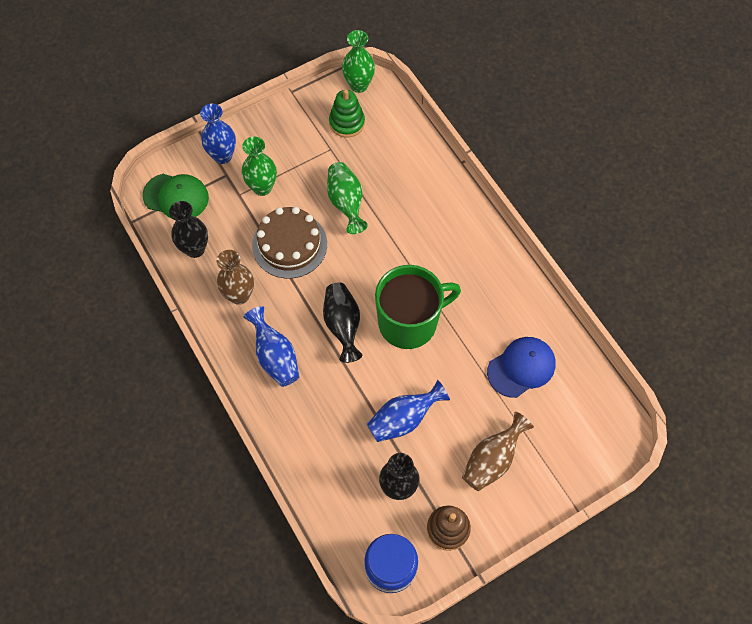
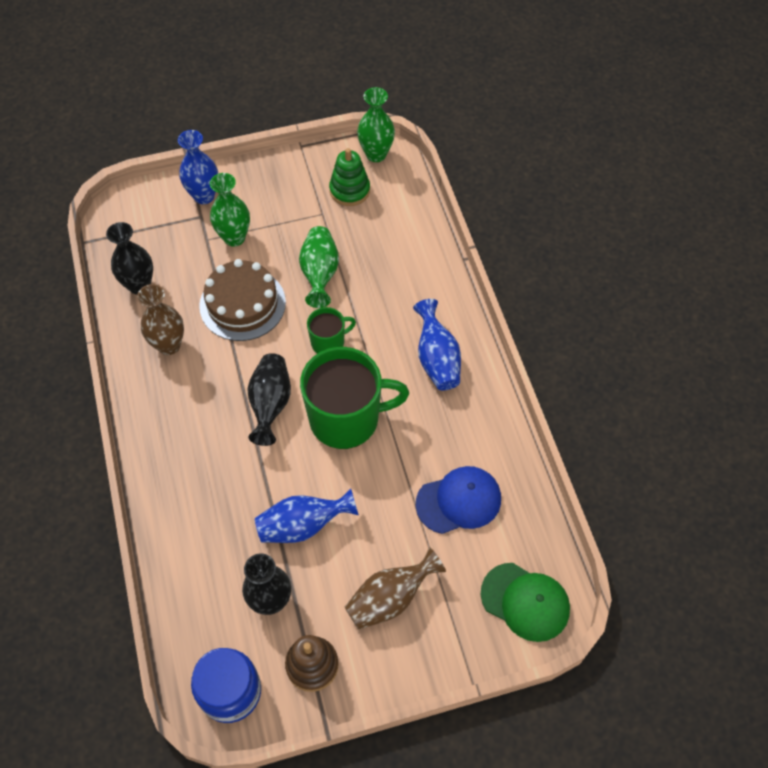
camera: 15 degrees right, 5 degrees down
green cap [142,174,209,219] -> green cap moved to [481,563,570,642]
blue vase [244,306,299,387] -> blue vase moved to [413,299,461,390]
none -> green mug [307,307,356,354]

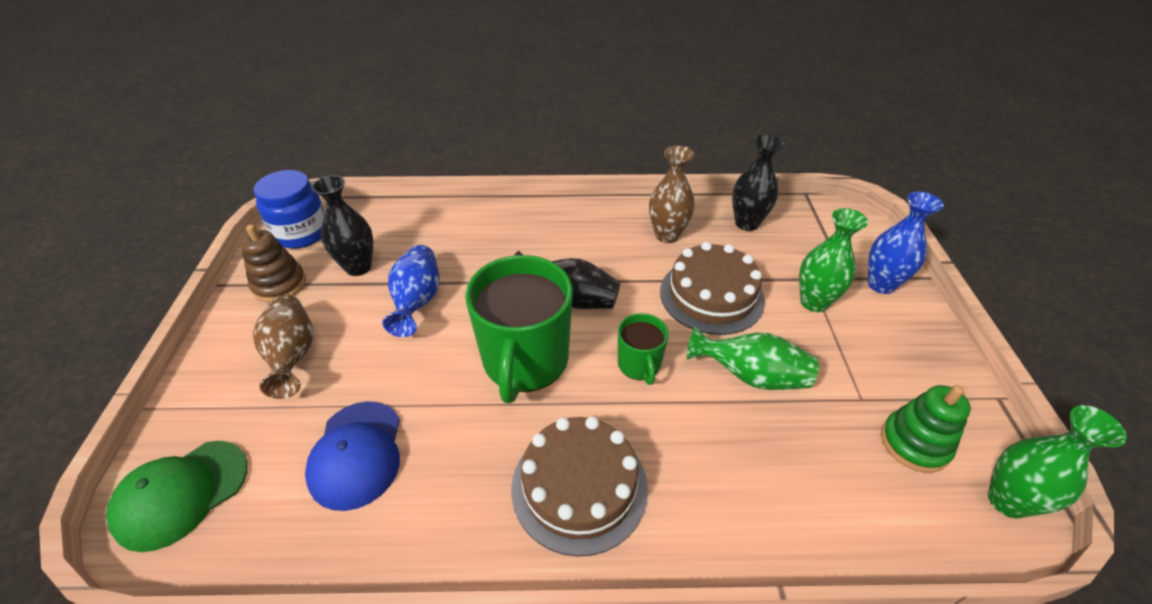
camera: 105 degrees right, 15 degrees down
blue vase [413,299,461,390] -> brown cake [511,416,648,556]

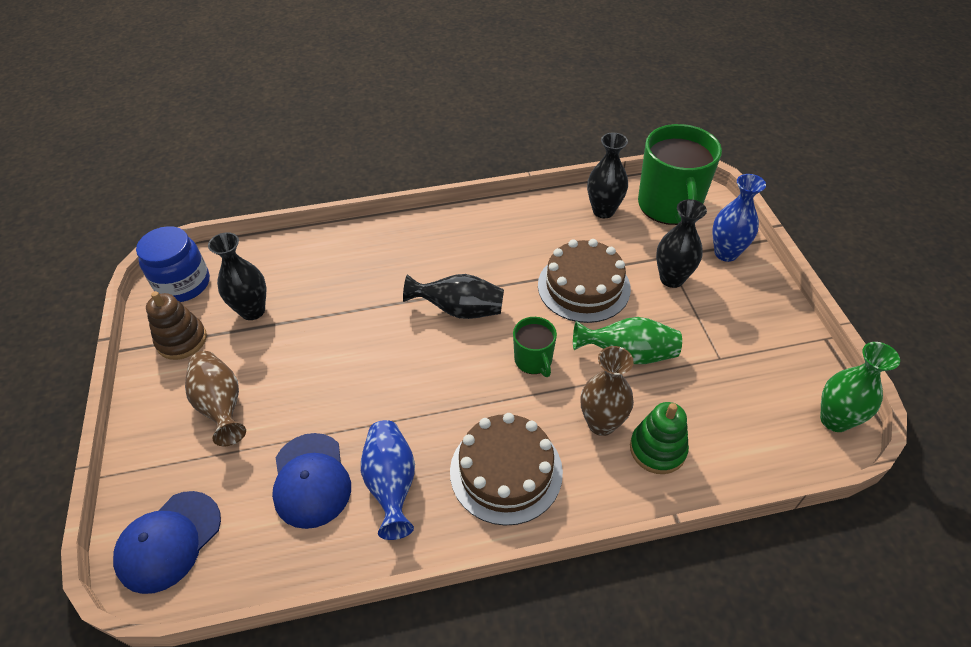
camera: 10 degrees left, 5 degrees up
green cap [106,441,248,552] -> blue cap [113,491,221,594]
blue vase [383,245,440,337] -> blue vase moved to [361,420,415,540]
green mug [465,255,573,403] -> green mug moved to [638,124,722,225]
brown vase [649,145,695,243] -> brown vase moved to [581,346,634,436]
green vase [799,208,868,312] -> black vase [656,199,707,288]
green stacking toy [881,385,971,473] -> green stacking toy moved to [630,402,689,474]

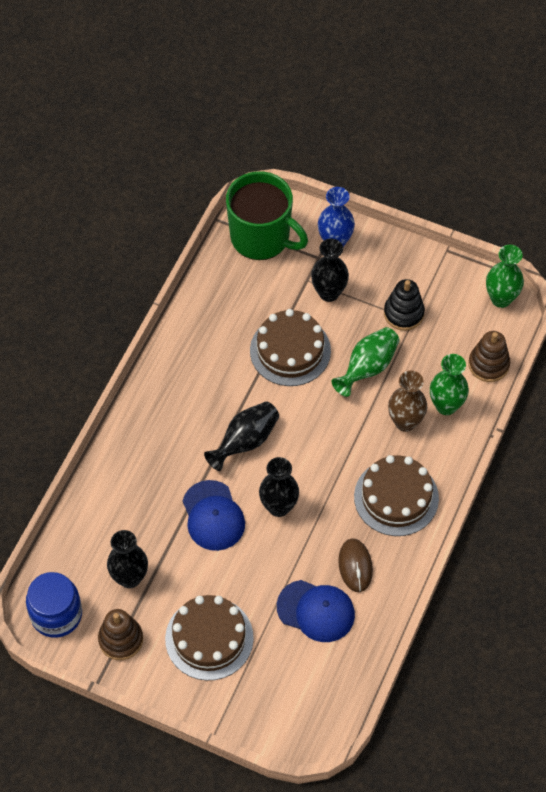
camera: 55 degrees left, 10 degrees up
blue cap [113,491,221,594] -> blue cap moved to [183,480,245,551]
brown vase [185,351,246,446] -> brown cake [165,595,254,681]
blue vase [361,420,415,540] -> brown mouse [338,538,373,592]
green mug [513,317,557,377] -> none
black vase [587,133,628,218] -> black vase moved to [259,457,299,517]
green stacking toy [630,402,689,474] -> green vase [430,354,469,415]
none -> black stacking toy [384,279,425,331]
none -> brown stacking toy [468,331,510,382]

